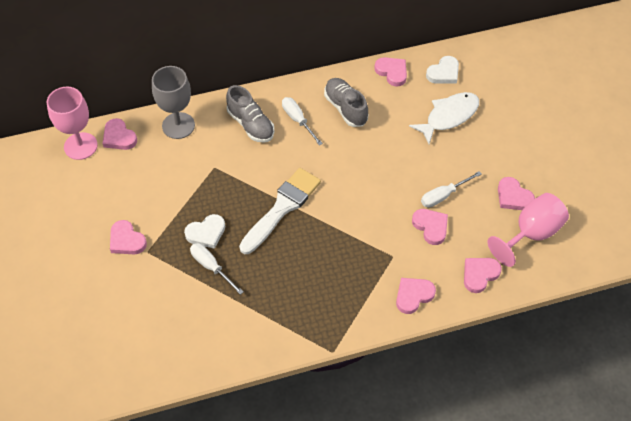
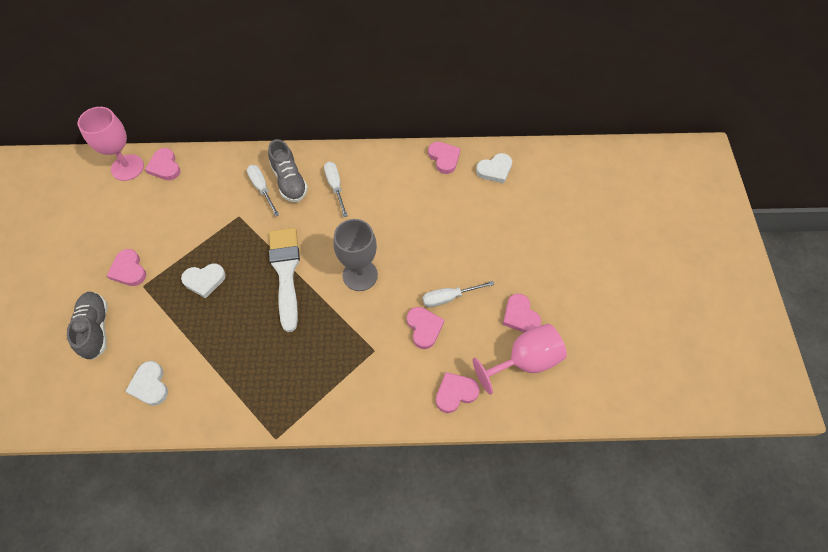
camera: 15 degrees right, 5 degrees up
grey goblet [152,66,195,139] -> grey goblet moved to [334,219,378,291]
white screwdriver [190,243,244,295] -> white screwdriver moved to [247,165,279,217]
white brush [239,168,321,254] -> white brush turned 60 degrees counterclockwise [269,228,300,332]
grey shoe [324,78,368,127] -> grey shoe moved to [67,292,108,360]
pink heart [396,278,436,314] -> none
white fish [409,92,479,144] -> none
none -> white heart [125,361,168,406]

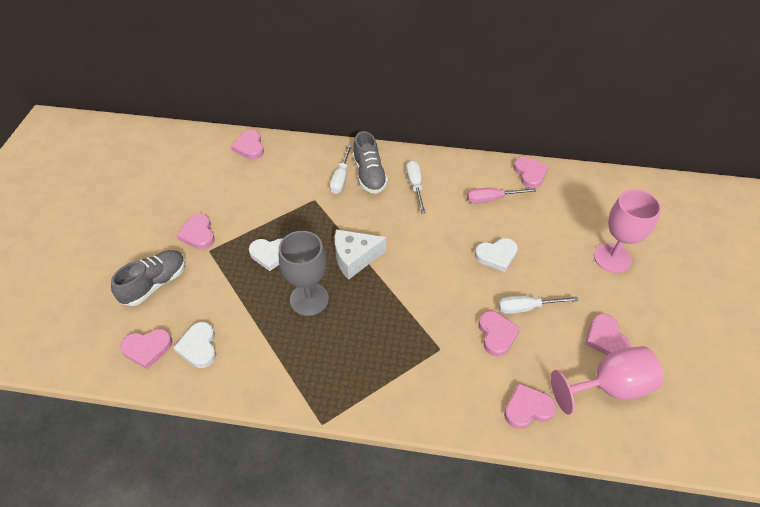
camera: 10 degrees right, 10 degrees down
grey shoe [67,292,108,360] -> grey shoe turned 45 degrees clockwise [111,250,186,306]
pink goblet [78,107,144,181] -> pink goblet moved to [594,189,661,273]
white screwdriver [247,165,279,217] -> white screwdriver turned 150 degrees counterclockwise [330,144,352,194]
white brush [269,228,300,332] -> white cheese [335,229,386,280]
grey goblet [334,219,378,291] -> grey goblet moved to [279,231,329,316]
white heart [476,153,512,183] -> white heart moved to [475,238,518,272]
none -> pink heart [120,329,173,369]
none -> pink screwdriver [467,188,536,203]

